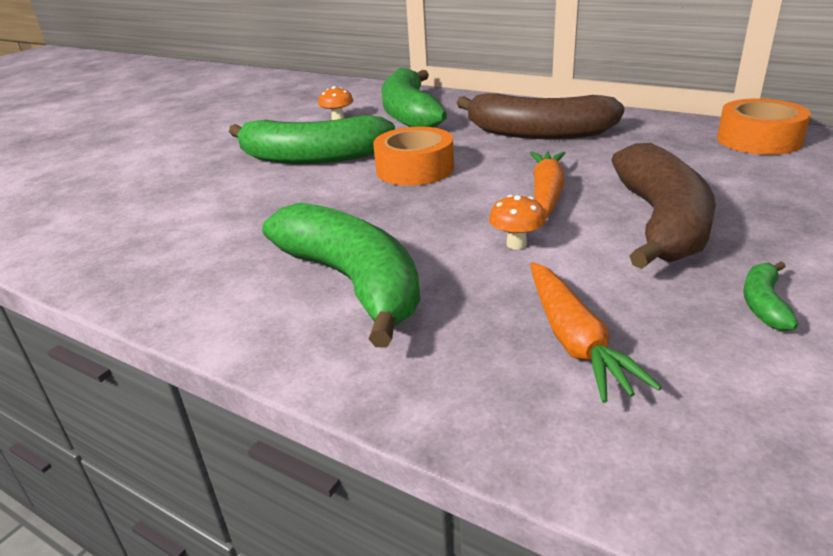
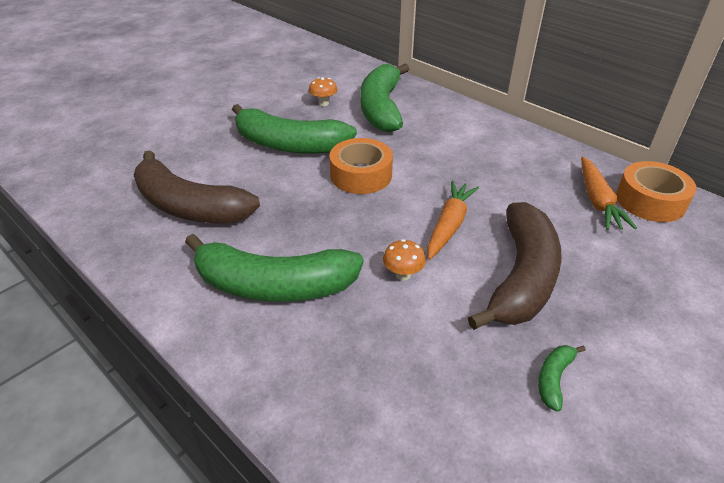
camera: 10 degrees right, 10 degrees up
green banana [262,203,420,347] -> green banana turned 120 degrees clockwise [185,234,364,302]
brown banana [457,93,624,139] -> brown banana moved to [134,150,260,223]
orange carrot [530,262,662,403] -> orange carrot moved to [581,157,637,230]

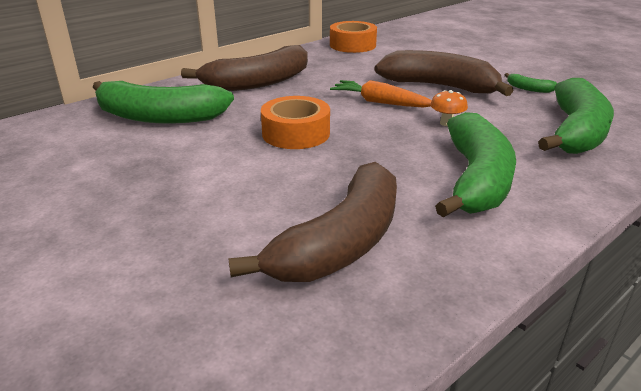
camera: 85 degrees left, 10 degrees down
green banana [232,104,357,154] -> green banana moved to [538,78,614,154]
orange mushroom [309,77,337,106] -> none
orange carrot [581,157,637,230] -> none
none -> brown banana [181,45,308,91]

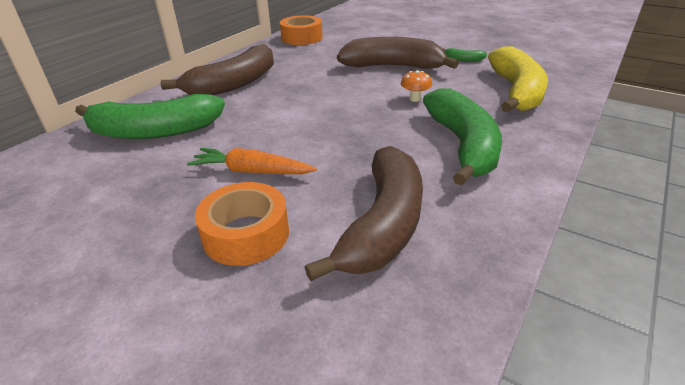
camera: 15 degrees left, 5 degrees up
orange tape [261,96,330,149] -> orange tape moved to [195,182,289,266]
orange carrot [330,80,432,108] -> orange carrot moved to [187,148,317,174]
green banana [538,78,614,154] -> yellow banana [488,46,548,113]

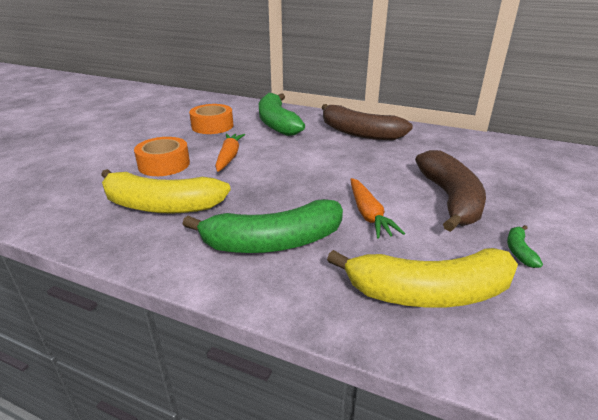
camera: 80 degrees right, 5 degrees down
orange tape [280,15,323,45] -> orange tape moved to [189,104,233,134]
brown banana [304,146,423,281] -> yellow banana [101,169,231,214]
orange mushroom [401,70,432,102] -> orange carrot [351,178,405,239]

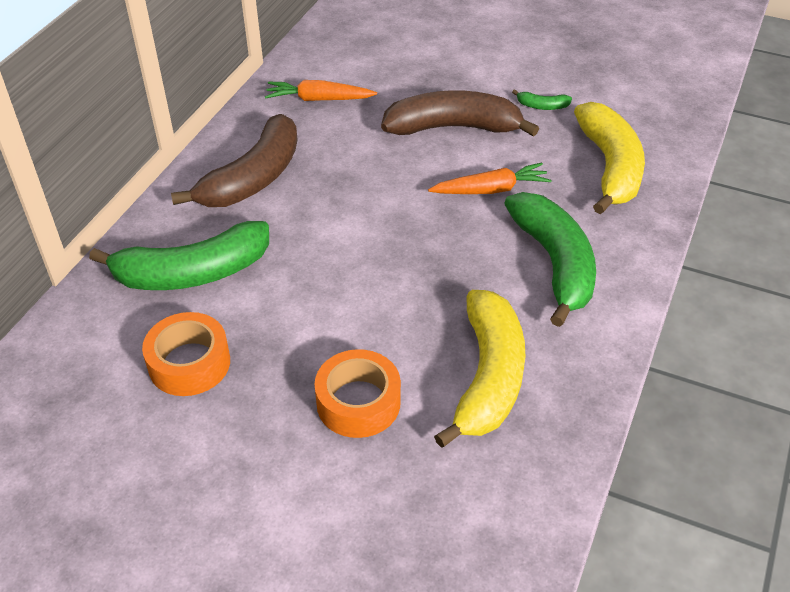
camera: 90 degrees left, 15 degrees up
orange carrot [215,133,245,172] -> orange carrot moved to [265,80,377,101]

